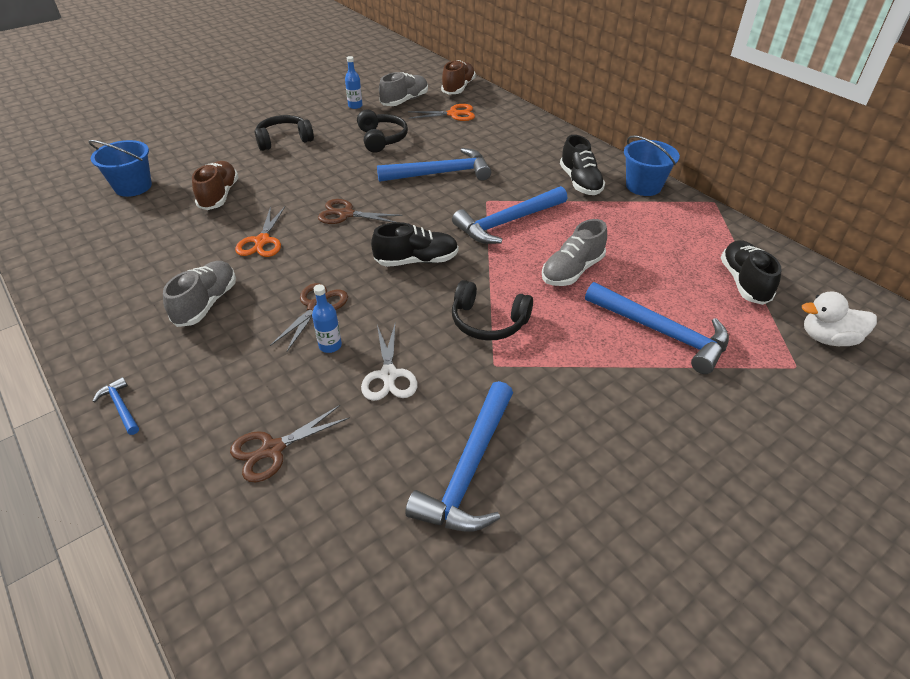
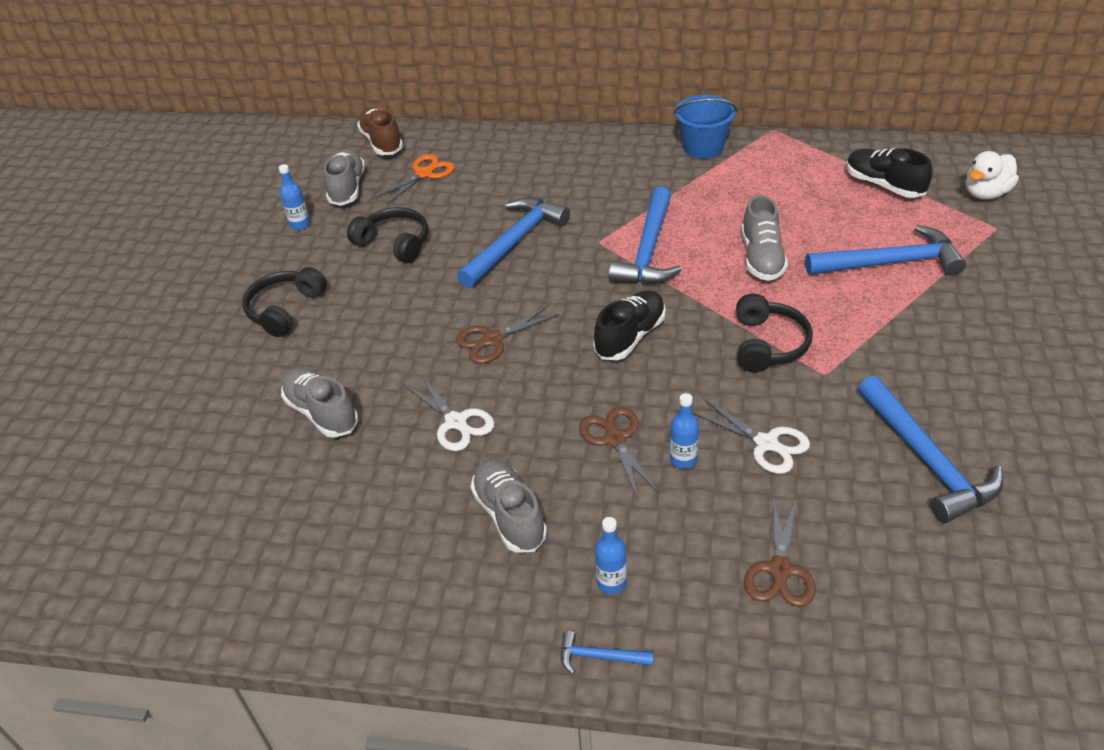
camera: 40 degrees left, 0 degrees up
blue bucket [88,140,152,197] -> none
brown shoe [192,161,238,210] -> grey shoe [281,367,358,438]
orange scissors [235,207,285,257] -> white scissors [404,375,494,451]
black headphones [452,280,533,341] -> black headphones turned 60 degrees counterclockwise [736,294,813,372]
black shoe [560,135,605,195] -> none
none -> blue bottle [595,517,627,594]

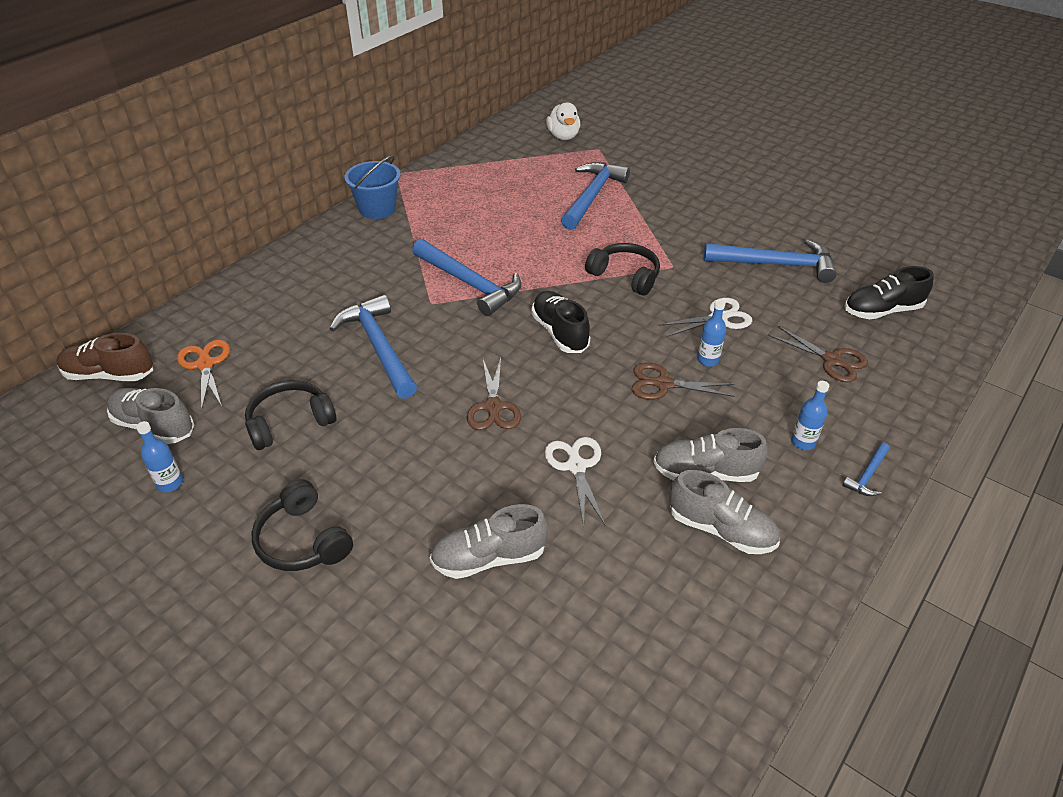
camera: 65 degrees left, 0 degrees up
white scissors [404,375,494,451] -> white scissors turned 90 degrees counterclockwise [545,437,605,527]
grey shoe [742,195,788,281] -> grey shoe moved to [669,470,780,554]
black shoe [847,148,932,198] -> black shoe moved to [845,266,934,319]

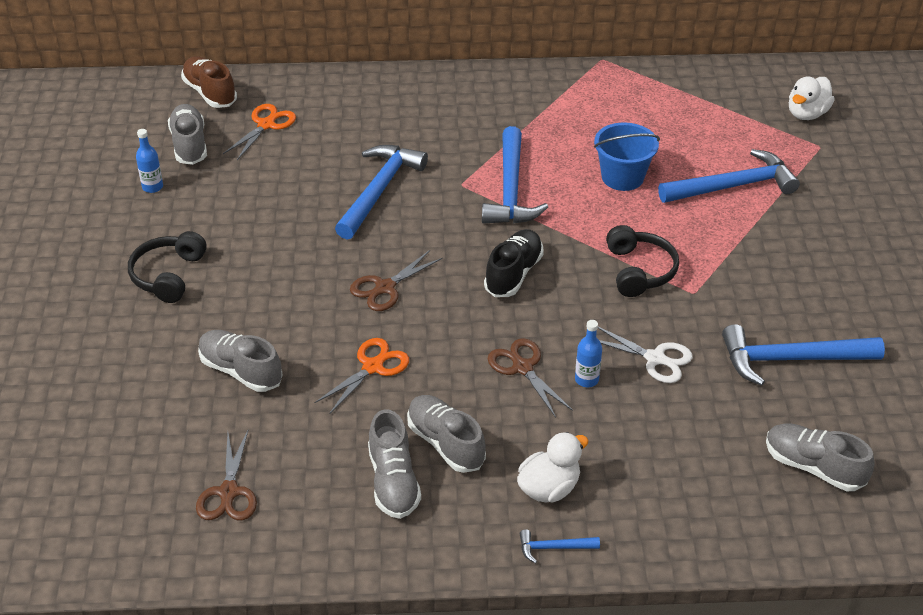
camera: 50 degrees right, 0 degrees up
black headphones [245,380,336,450] -> none
blue bucket [344,155,401,219] -> blue bucket moved to [594,122,660,191]
white scissors [545,437,605,527] -> orange scissors [314,338,409,414]
blue hammer [704,239,837,283] -> blue hammer turned 120 degrees clockwise [722,324,885,386]
brown scissors [768,325,868,382] -> brown scissors moved to [196,429,257,521]
blue bottle [791,381,829,450] -> white duck [517,432,589,502]
black shoe [845,266,934,319] -> grey shoe [766,423,875,491]

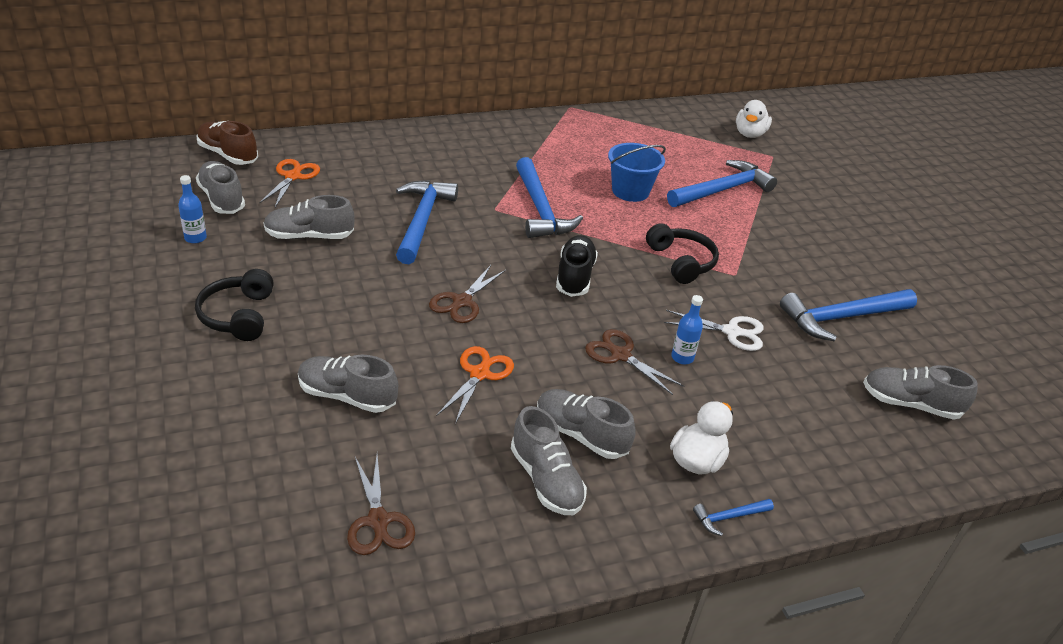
camera: 20 degrees left, 5 degrees down
none -> grey shoe [263,195,355,239]

